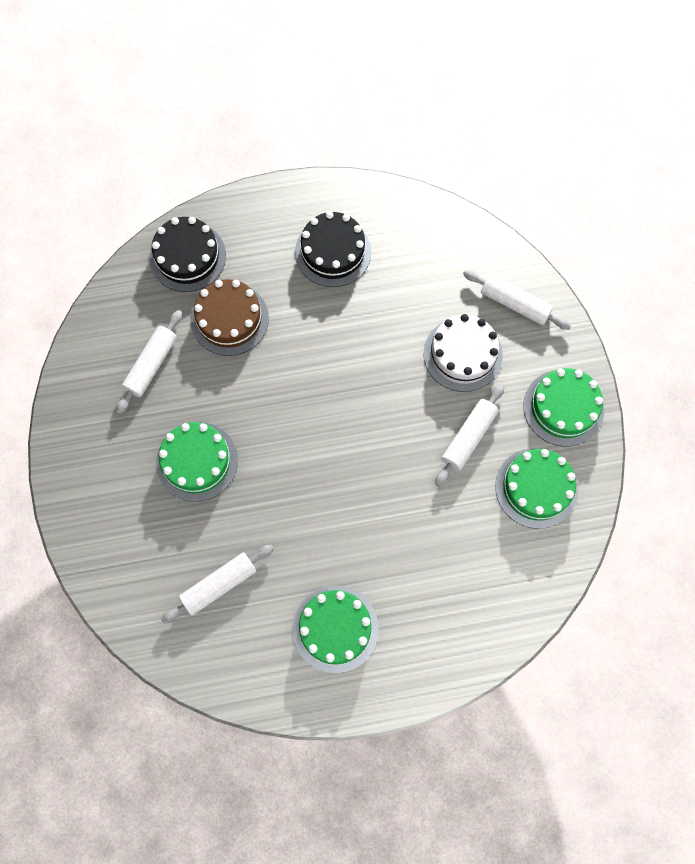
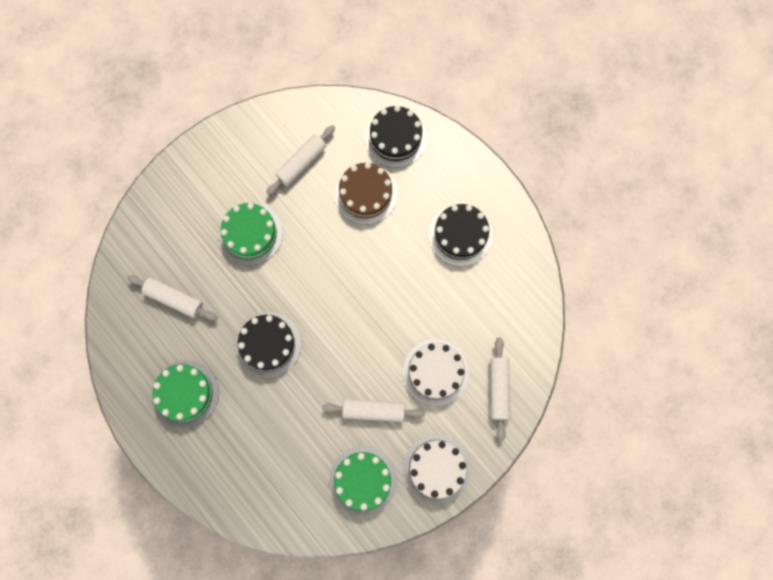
camera: 60 degrees right, 5 degrees up
white rolling pin [116,310,182,414] -> white rolling pin turned 45 degrees counterclockwise [266,125,335,195]
green cake [523,368,604,446] -> white cake [403,434,471,504]
none -> black cake [235,312,301,378]

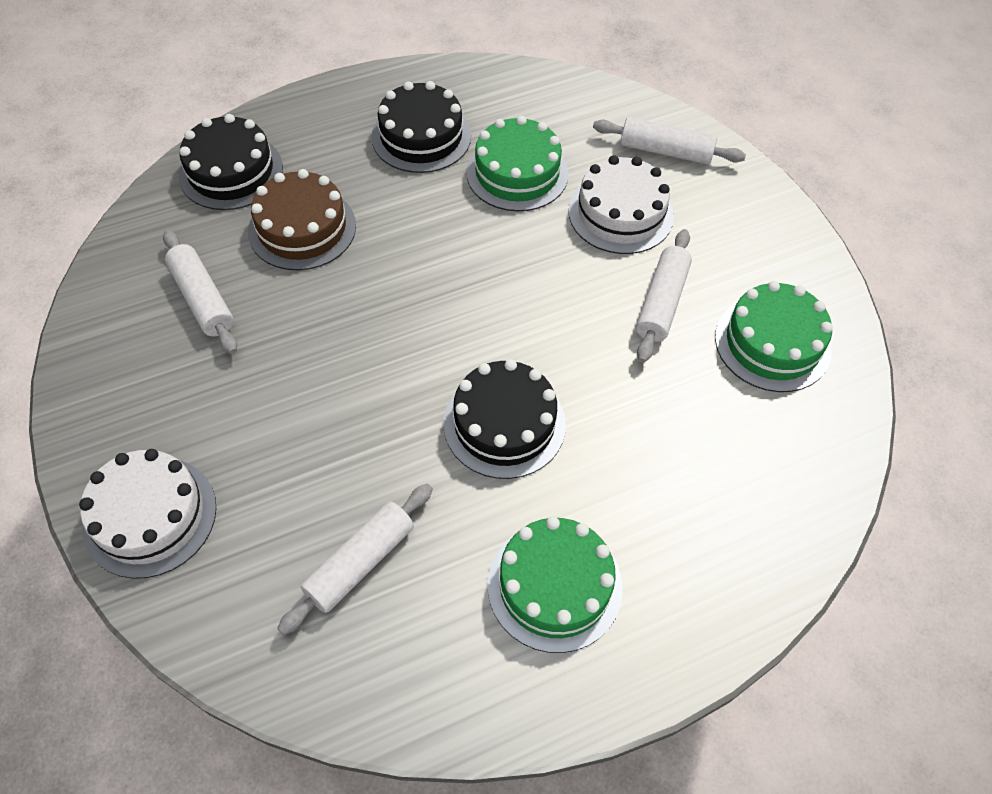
camera: 75 degrees left, 20 degrees down
green cake [219,203,283,265] -> green cake moved to [466,116,569,211]
white cake [403,434,471,504] -> white cake moved to [79,449,216,579]

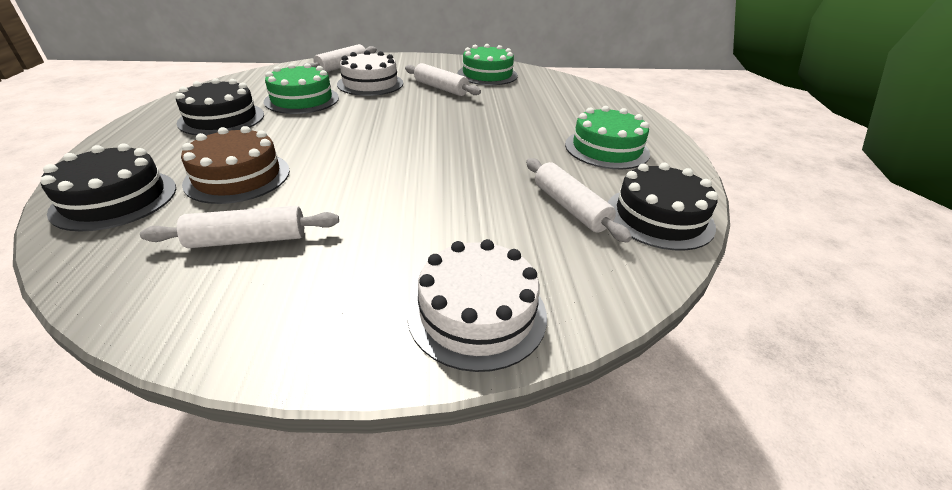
camera: 70 degrees left, 20 degrees down
black cake [443,359,566,479] -> black cake moved to [608,163,718,251]

